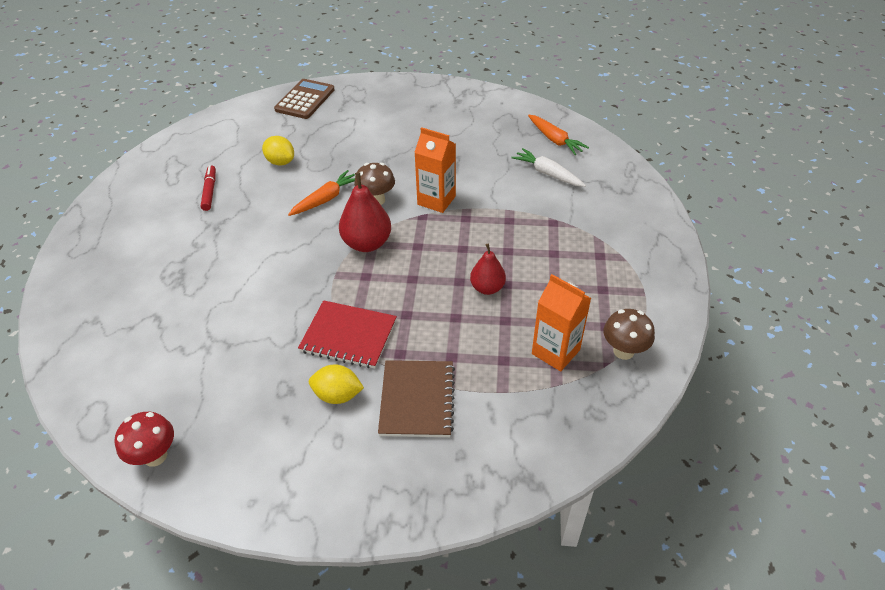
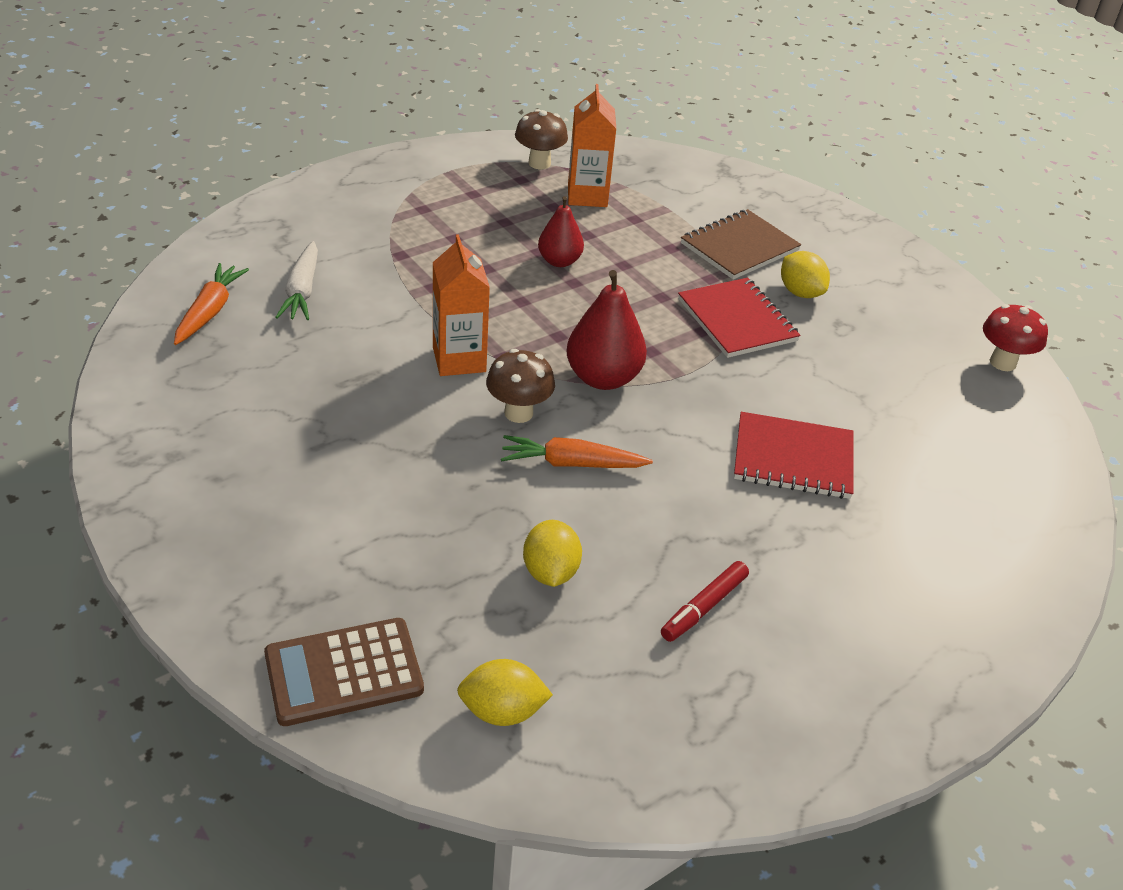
camera: 135 degrees left, 5 degrees down
none -> yellow lemon [457,659,553,726]
none -> red notebook [734,412,854,499]

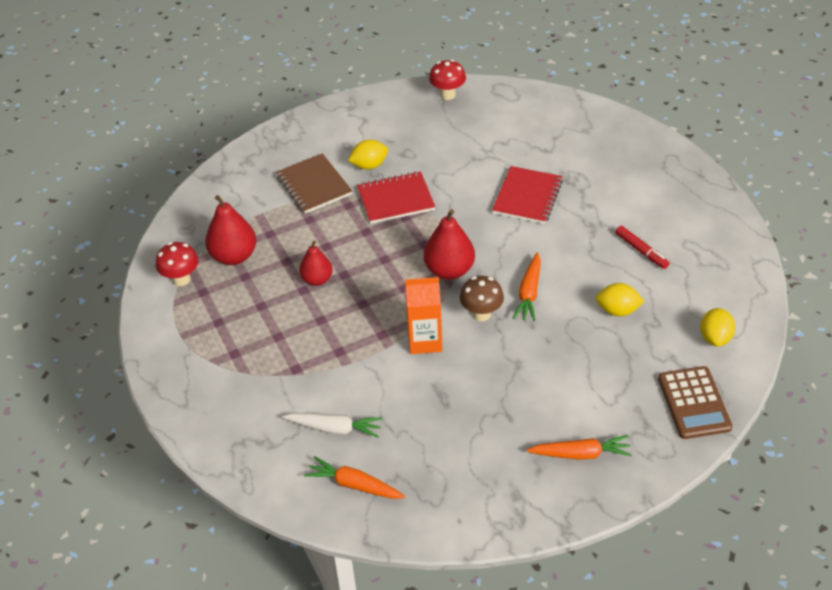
camera: 75 degrees left, 5 degrees up
brown mushroom [515,109,568,169] -> red mushroom [156,242,198,286]
orange carton [568,84,616,207] -> red pear [205,195,256,265]
none -> orange carrot [527,435,632,460]

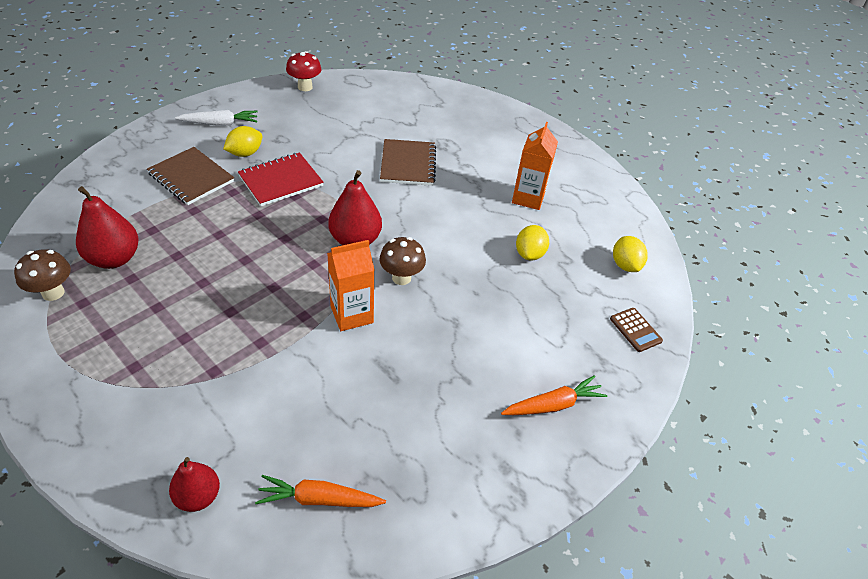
camera: 25 degrees left, 0 degrees up
red mushroom [156,242,198,286] -> brown mushroom [14,249,71,301]
white carrot [282,413,383,438] -> white carrot moved to [175,110,257,126]
red pear [299,240,333,286] -> red pear moved to [169,457,220,512]
red notebook [492,166,563,224] -> brown notebook [380,139,436,186]
orange carrot [513,253,541,322] -> none
yellow lemon [596,283,644,316] -> yellow lemon turned 60 degrees counterclockwise [516,225,549,261]
red marker [616,226,669,269] -> orange carton [512,122,558,210]
brown calculator [658,366,733,439] -> brown calculator [610,308,663,352], size x0.59

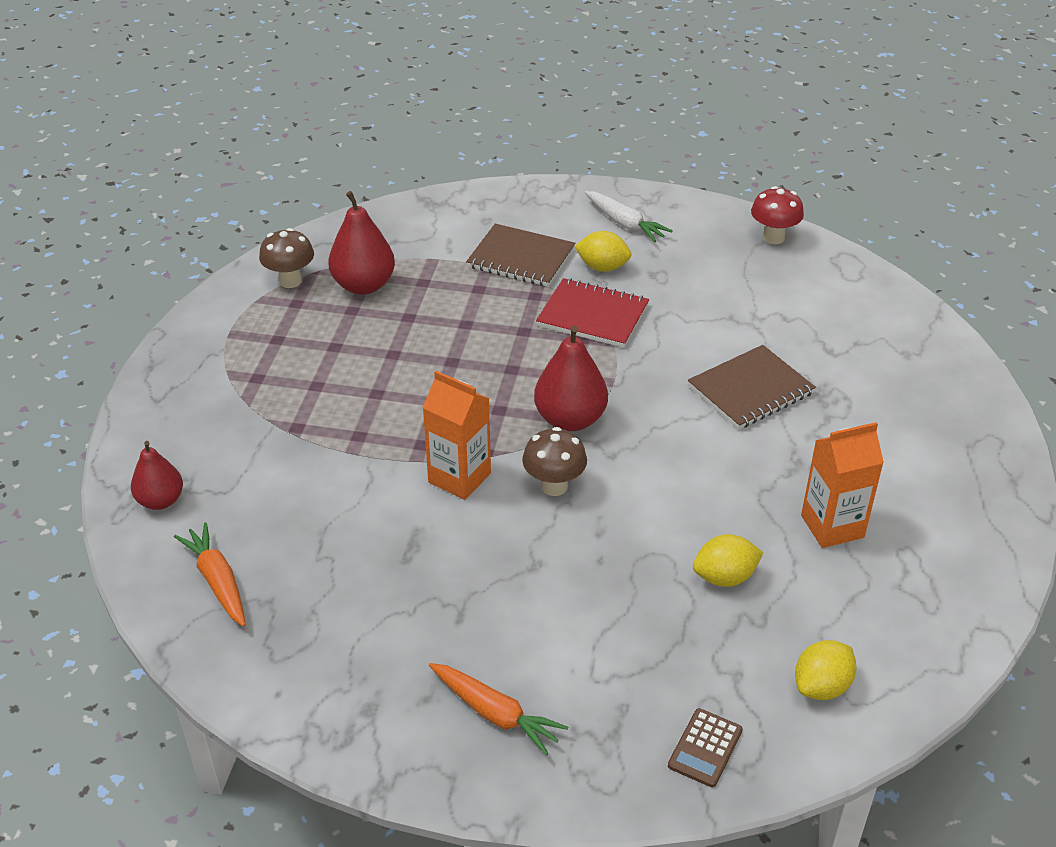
camera: 60 degrees right, 5 degrees down
brown notebook [147,147,234,205] -> brown notebook turned 75 degrees counterclockwise [466,224,575,287]

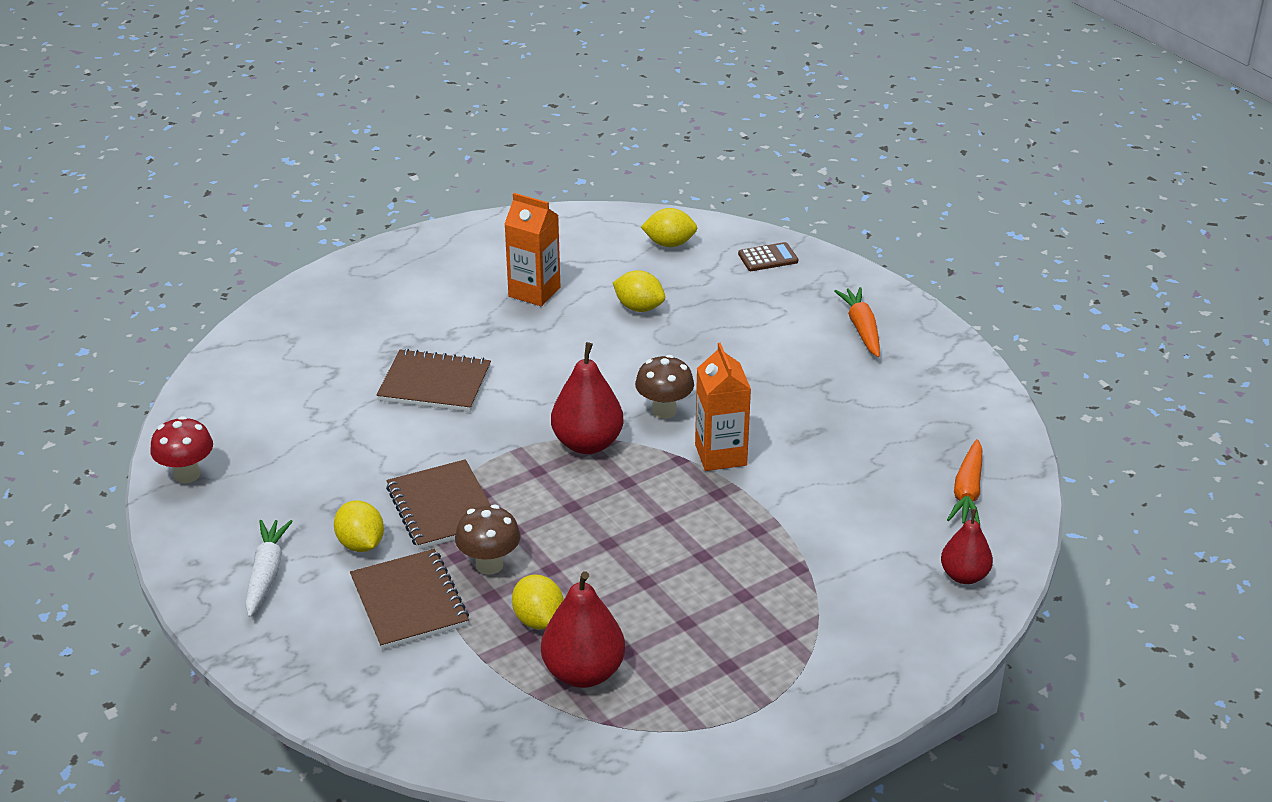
camera: 135 degrees left, 5 degrees down
brown mushroom [259,228,314,288] -> brown mushroom moved to [455,505,520,575]
red notebook [536,278,649,348] -> brown notebook [386,459,491,549]
none -> yellow lemon [512,574,564,630]

